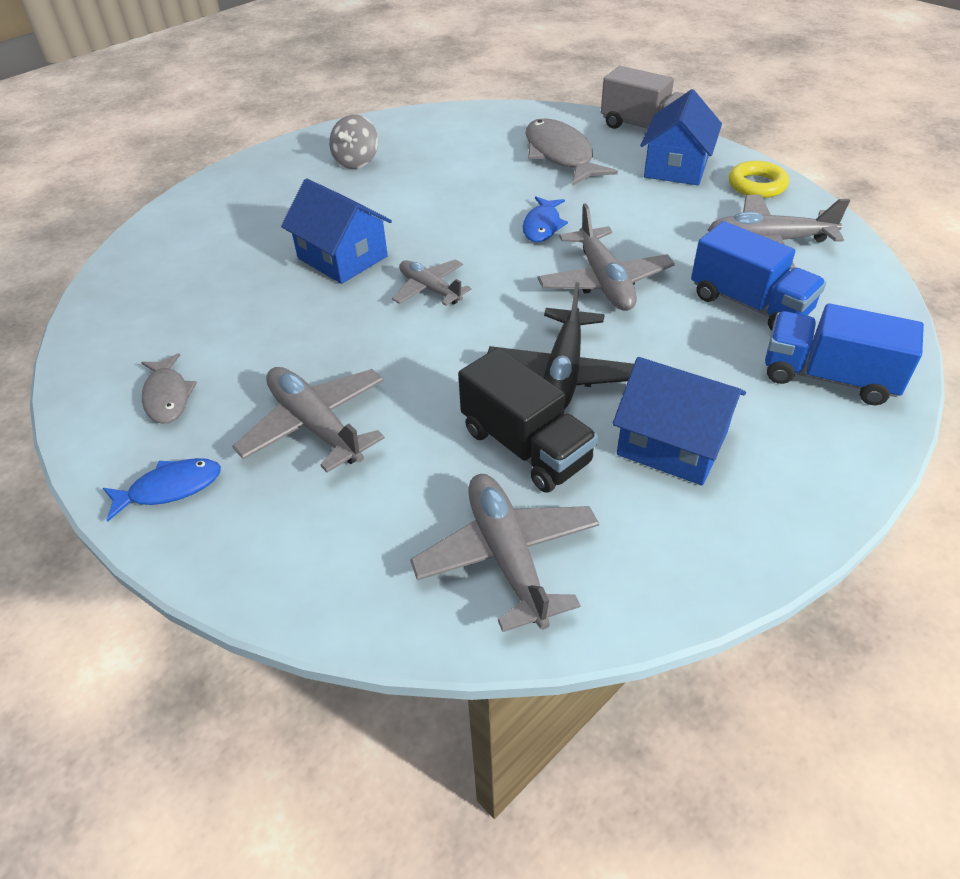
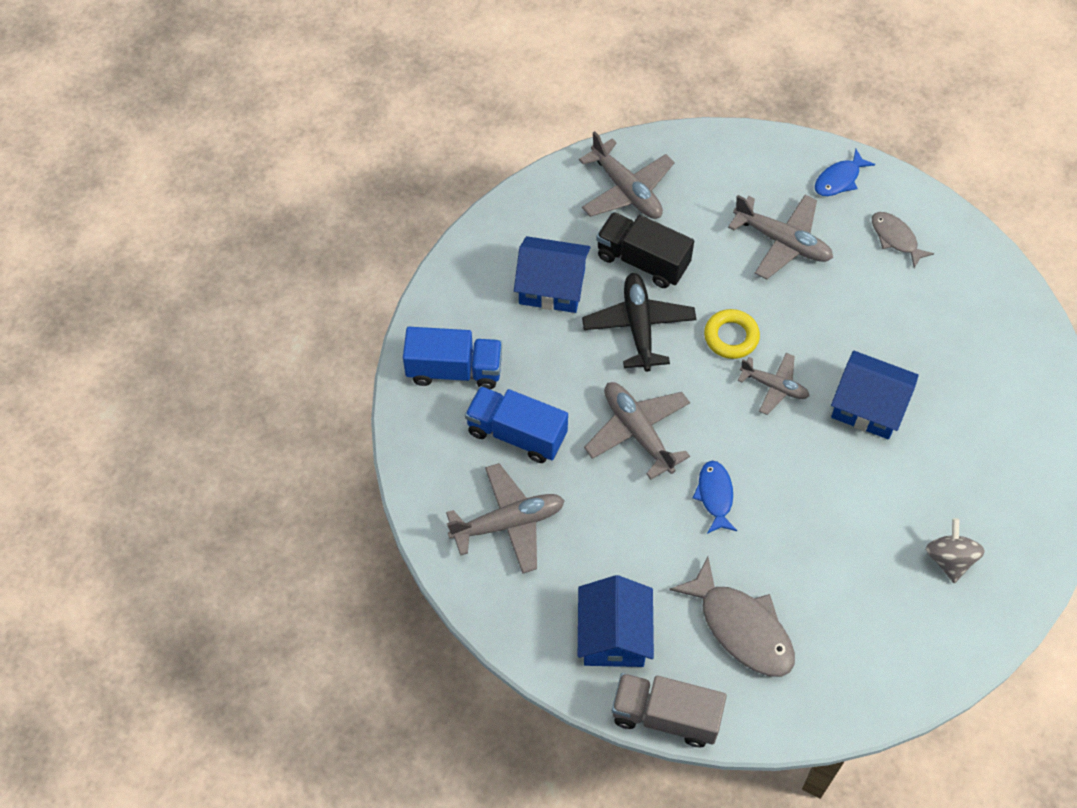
camera: 160 degrees right, 15 degrees up
yellow ring [729,161,789,198] -> yellow ring moved to [704,309,760,359]

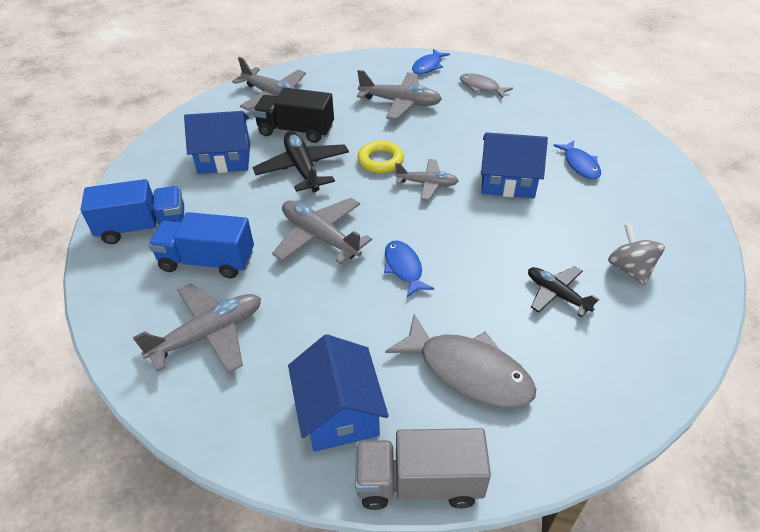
camera: 15 degrees left, 15 degrees down
none -> black plane [528,266,599,317]
none -> blue fish [553,140,601,179]

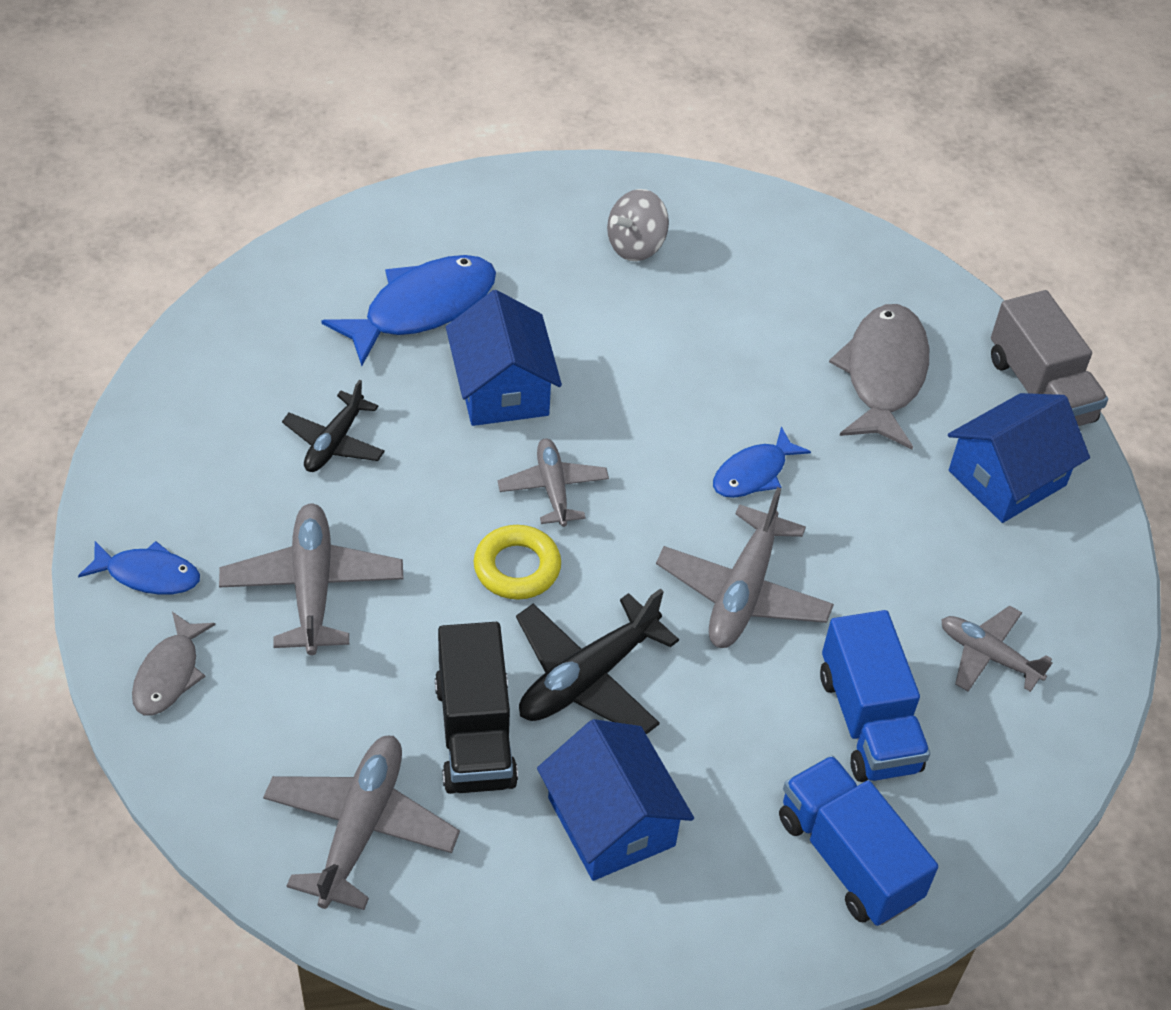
camera: 115 degrees left, 5 degrees up
grey plane [133,283,261,373] -> grey plane [941,606,1052,692], size x0.64
grey fish [460,73,513,98] -> grey fish moved to [132,612,216,716]
black plane [528,266,599,317] -> black plane moved to [282,380,385,472]
blue fish [553,140,601,179] -> blue fish [321,255,496,366], size x1.74

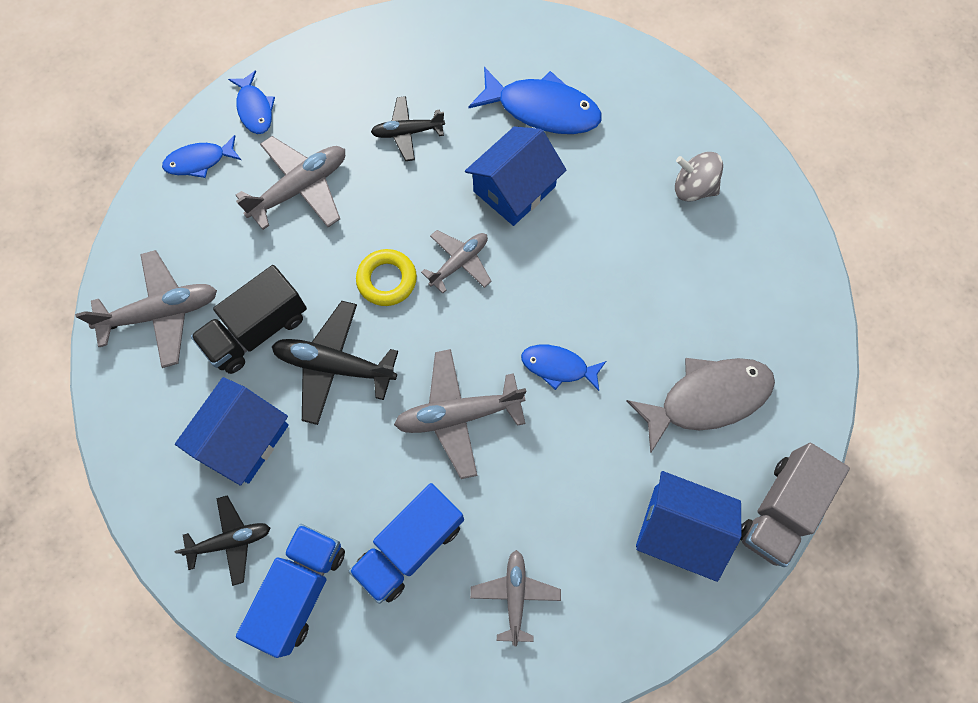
camera: 60 degrees right, 20 degrees up
grey fish [132,612,216,716] -> blue fish [162,135,241,178]
none -> black plane [175,496,270,586]

